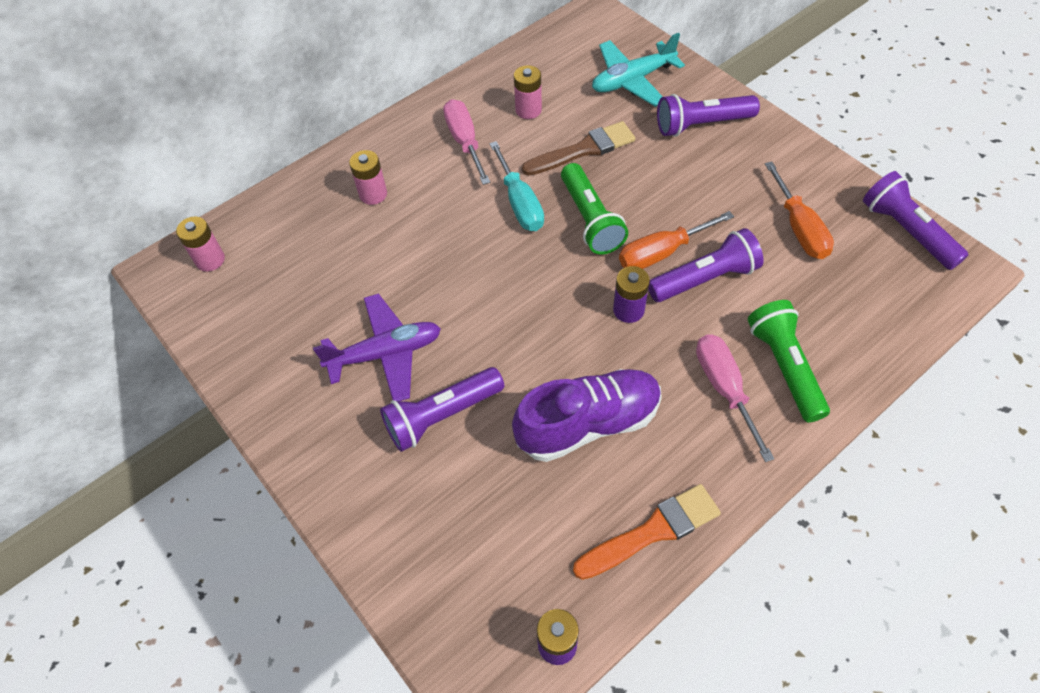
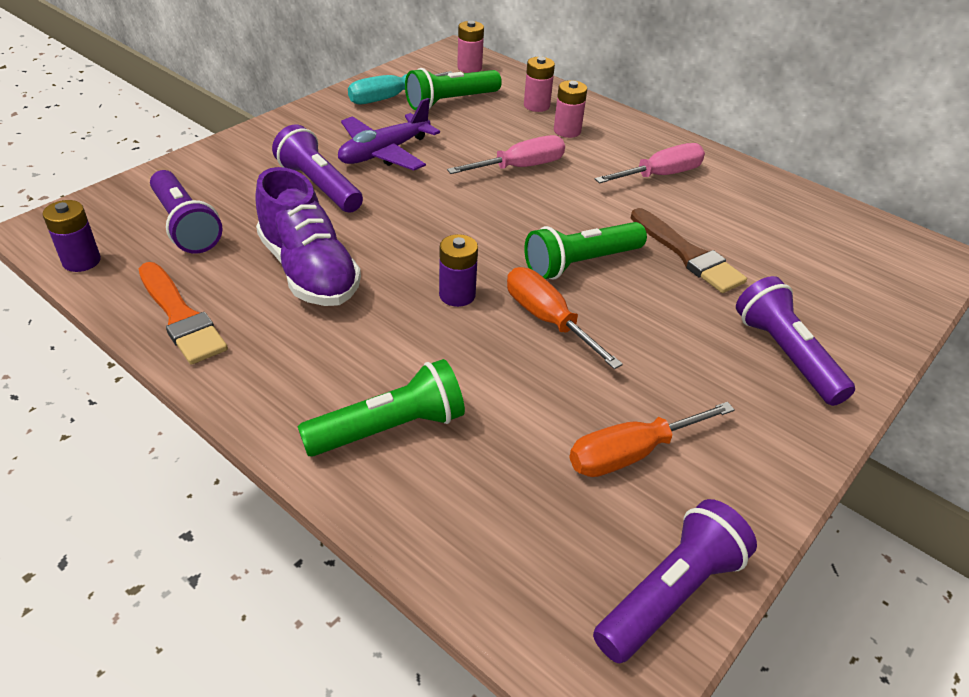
camera: 75 degrees right, 15 degrees down
purple plane [313,294,441,401] -> purple plane turned 75 degrees clockwise [338,98,440,171]
turquoise screwdriver [489,141,544,231] -> turquoise screwdriver moved to [348,71,452,104]
pink battery [514,65,542,119] -> pink battery moved to [524,57,555,112]
turquoise plane [592,33,685,107] -> none
purple flashlight [648,228,764,302] -> purple flashlight moved to [150,170,223,254]
pink screwdriver [696,334,774,462] -> pink screwdriver moved to [447,135,565,174]
none -> green flashlight [405,68,502,110]

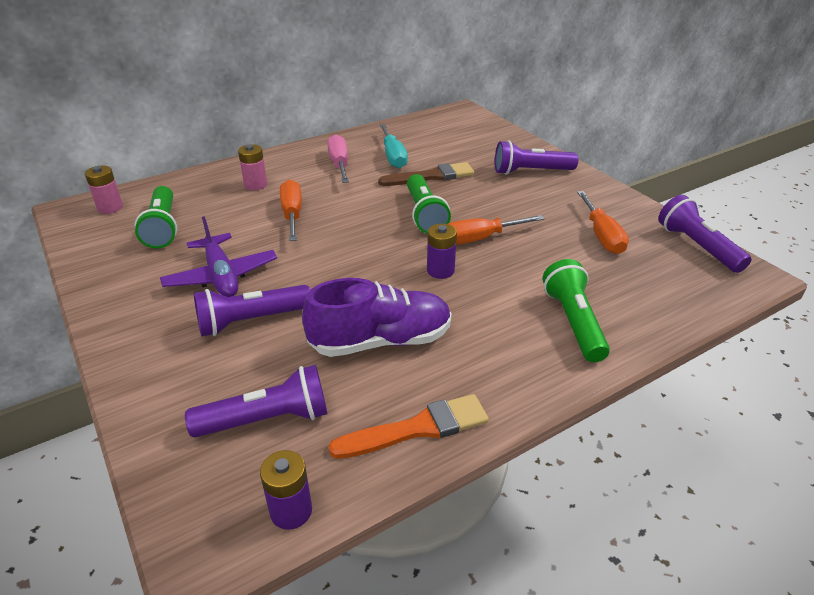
camera: 70 degrees left, 5 degrees down
turquoise screwdriver [348,71,452,104] -> turquoise screwdriver moved to [380,124,408,168]
pink screwdriver [447,135,565,174] -> orange screwdriver [280,180,302,241]
pink battery [524,57,555,112] -> none

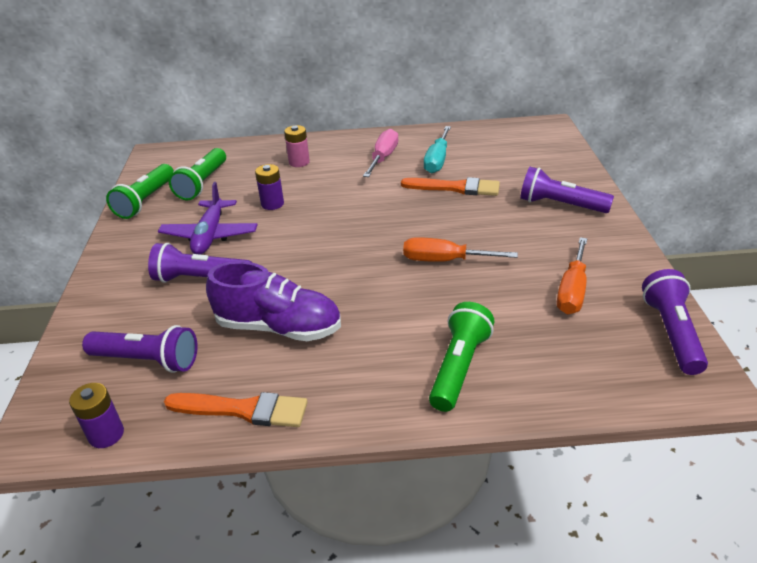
camera: 30 degrees right, 0 degrees up
pink battery [85,166,123,214] -> none
orange screwdriver [280,180,302,241] -> none
brown brush [378,162,475,186] -> orange brush [401,177,500,196]
green flashlight [407,174,451,234] -> green flashlight moved to [106,164,174,219]
purple battery [427,224,457,279] -> purple battery moved to [255,164,284,210]

